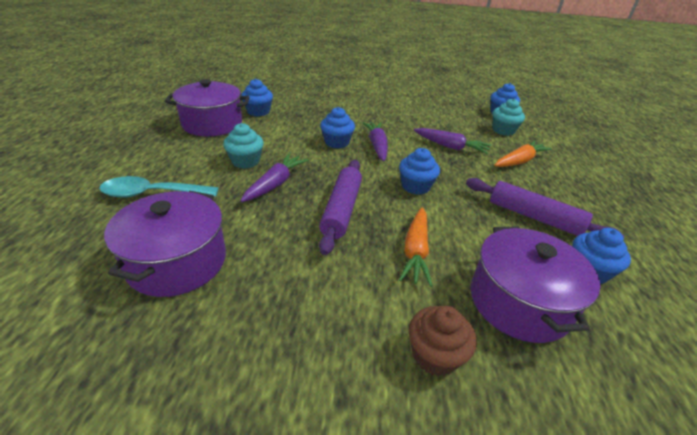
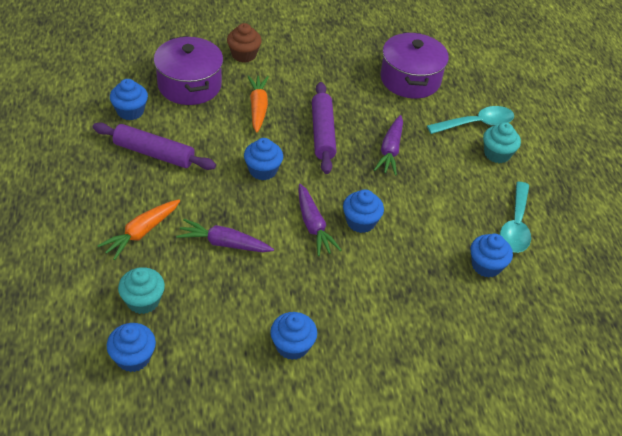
camera: 165 degrees right, 10 degrees up
purple pot [165,79,250,136] -> turquoise spoon [500,182,531,253]
turquoise cupcake [223,123,264,169] -> turquoise cupcake moved to [483,122,521,163]
none -> blue cupcake [270,312,317,360]

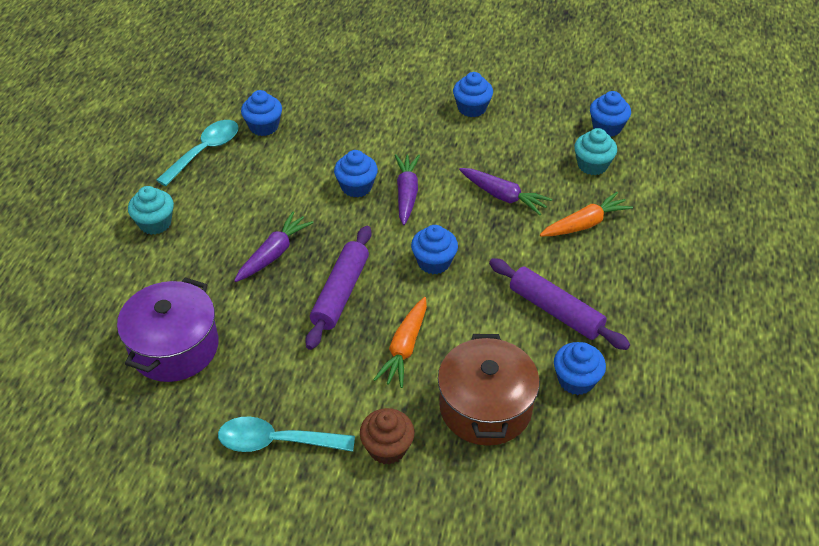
camera: 155 degrees left, 0 degrees up
purple pot [154,36,223,105] -> brown pot [438,334,540,446]
turquoise spoon [427,106,514,134] -> turquoise spoon moved to [218,416,355,452]

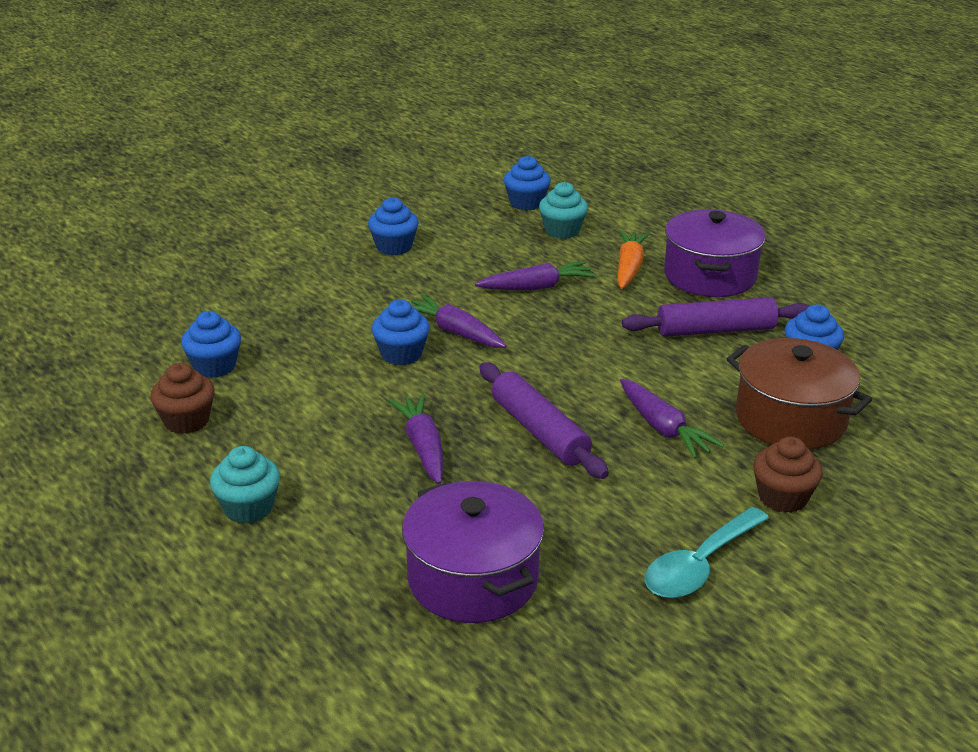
camera: 50 degrees left, 15 degrees down
turquoise spoon [156,120,239,186] -> brown cupcake [150,363,215,434]
orange carrot [373,297,427,388] -> purple carrot [620,379,724,459]
blue cupcake [411,225,458,274] -> none
none -> purple pot [664,209,766,297]

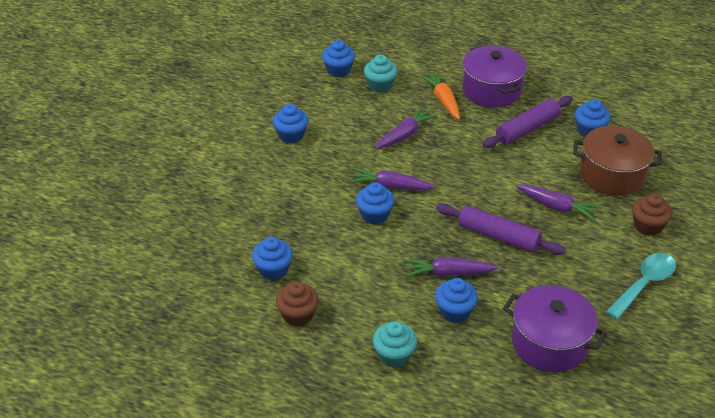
camera: 30 degrees left, 10 degrees up
purple carrot [388,394,443,484] -> purple carrot turned 45 degrees counterclockwise [404,257,498,278]
turquoise spoon [645,507,769,598] -> turquoise spoon turned 150 degrees counterclockwise [606,253,676,319]
none -> blue cupcake [435,278,478,323]

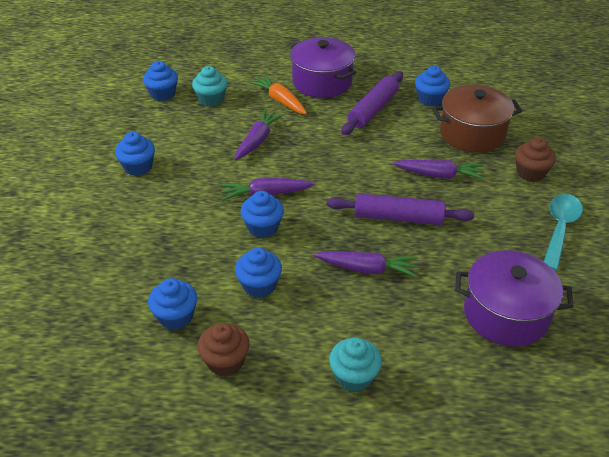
camera: 20 degrees left, 0 degrees up
purple carrot [404,257,498,278] -> purple carrot turned 150 degrees counterclockwise [313,251,418,277]
blue cupcake [435,278,478,323] -> blue cupcake moved to [235,248,282,298]

